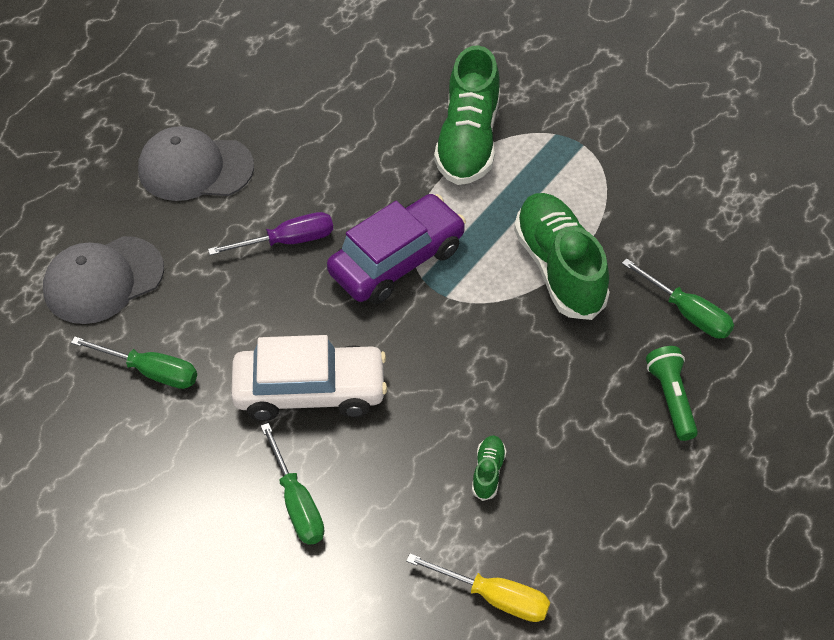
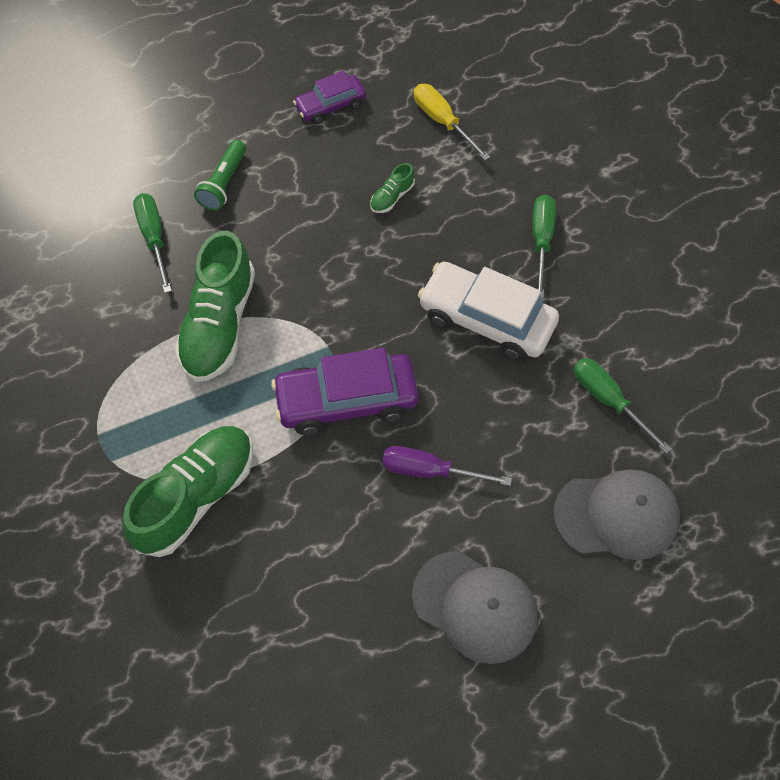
camera: 150 degrees left, 10 degrees up
none -> purple car [293,71,366,124]

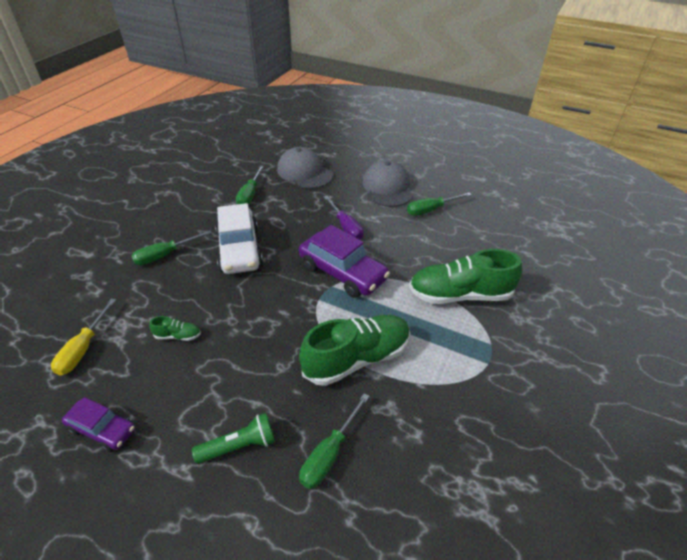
camera: 130 degrees left, 20 degrees down
none -> green screwdriver [407,192,472,216]

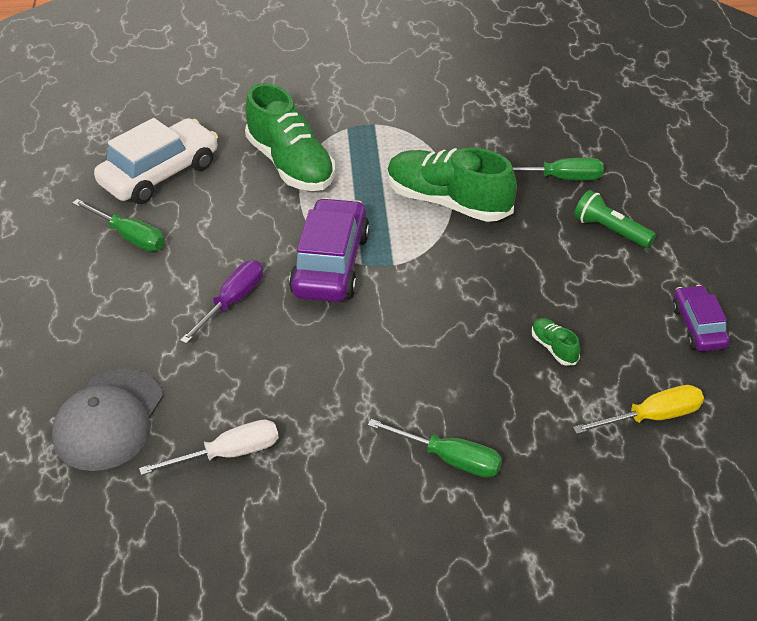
camera: 120 degrees left, 0 degrees up
white car [215,203,263,274] -> white car moved to [94,118,218,204]
green screwdriver [236,165,264,205] -> white screwdriver [139,420,279,475]
grey cap [363,160,413,207] -> none

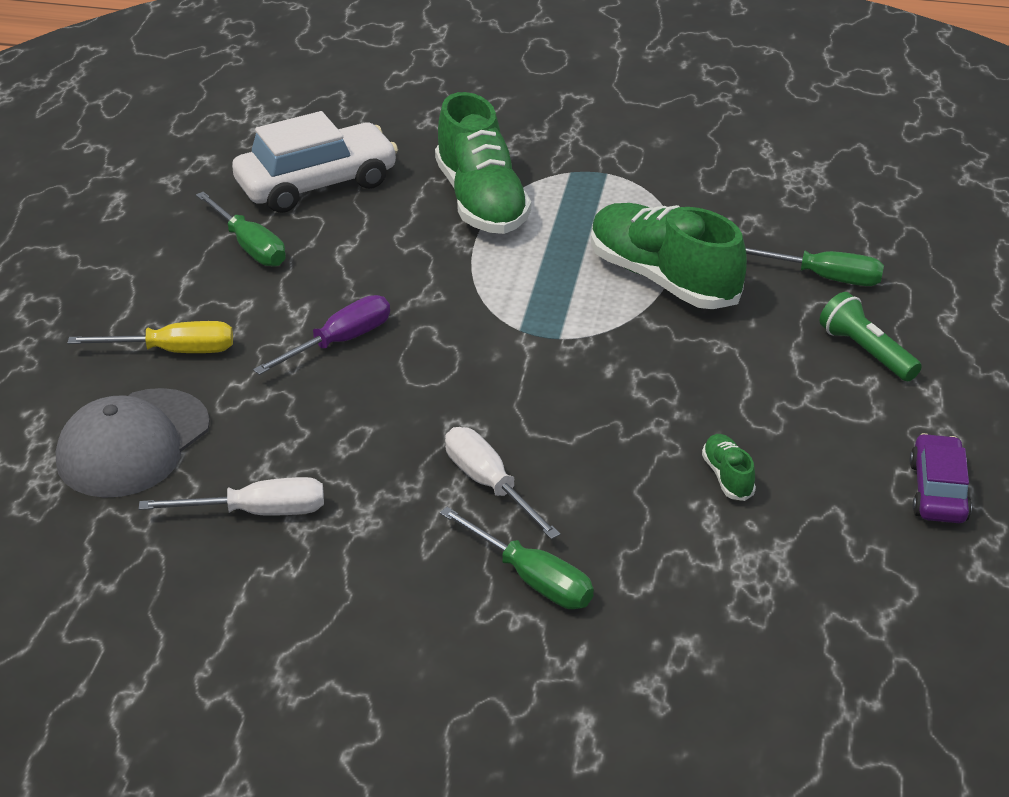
camera: 15 degrees right, 5 degrees down
purple car [289,198,370,302] -> none
yellow screwdriver [573,385,704,434] -> yellow screwdriver moved to [68,321,233,353]
none -> white screwdriver [445,427,561,539]

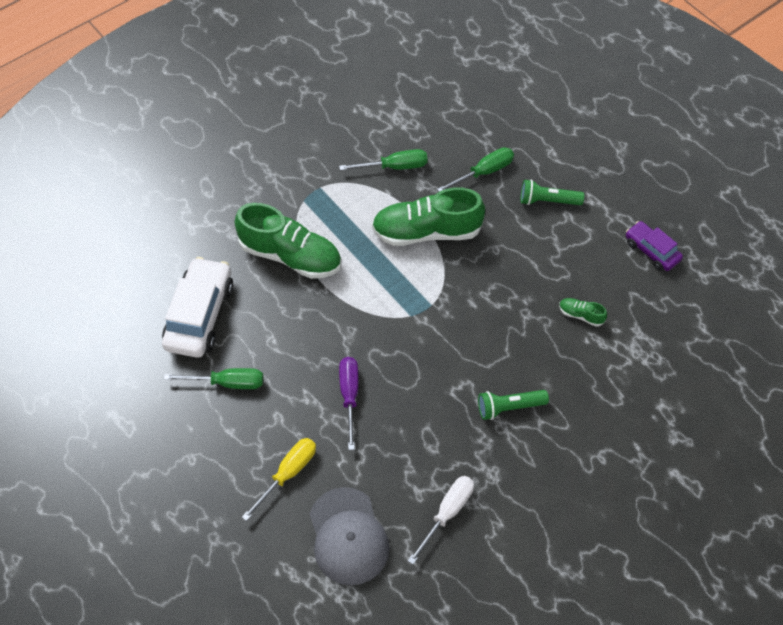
camera: 50 degrees left, 20 degrees up
green screwdriver [440,507,594,609] -> green screwdriver moved to [339,149,428,170]
white screwdriver [445,427,561,539] -> green flashlight [478,390,549,420]

